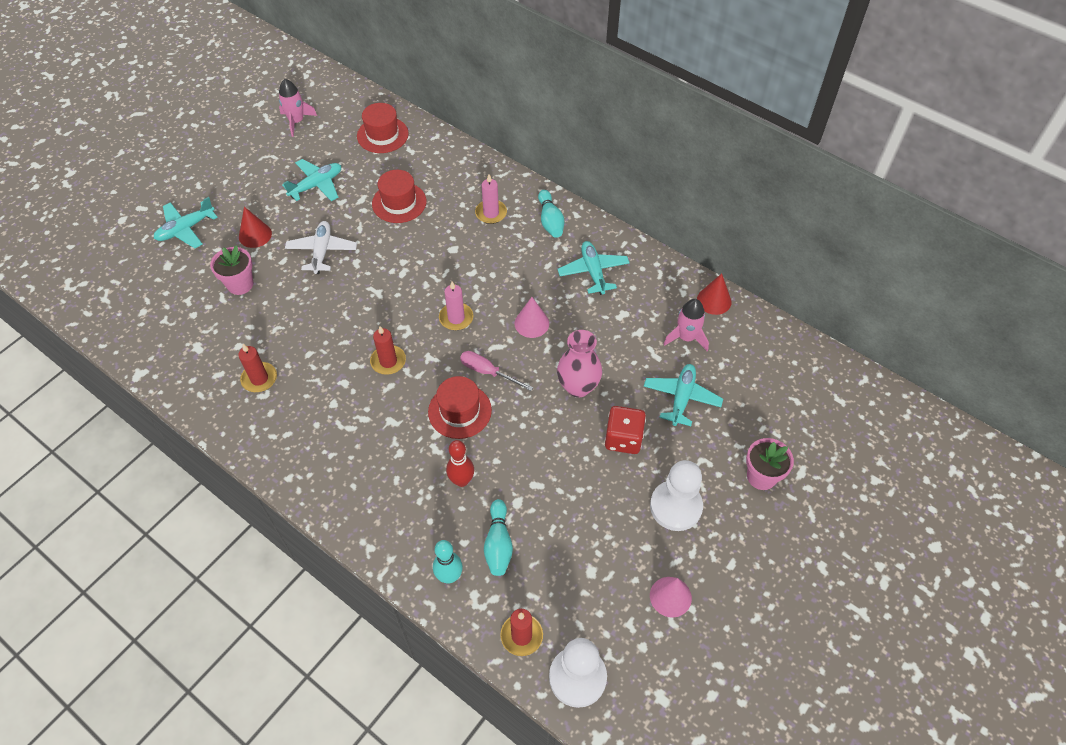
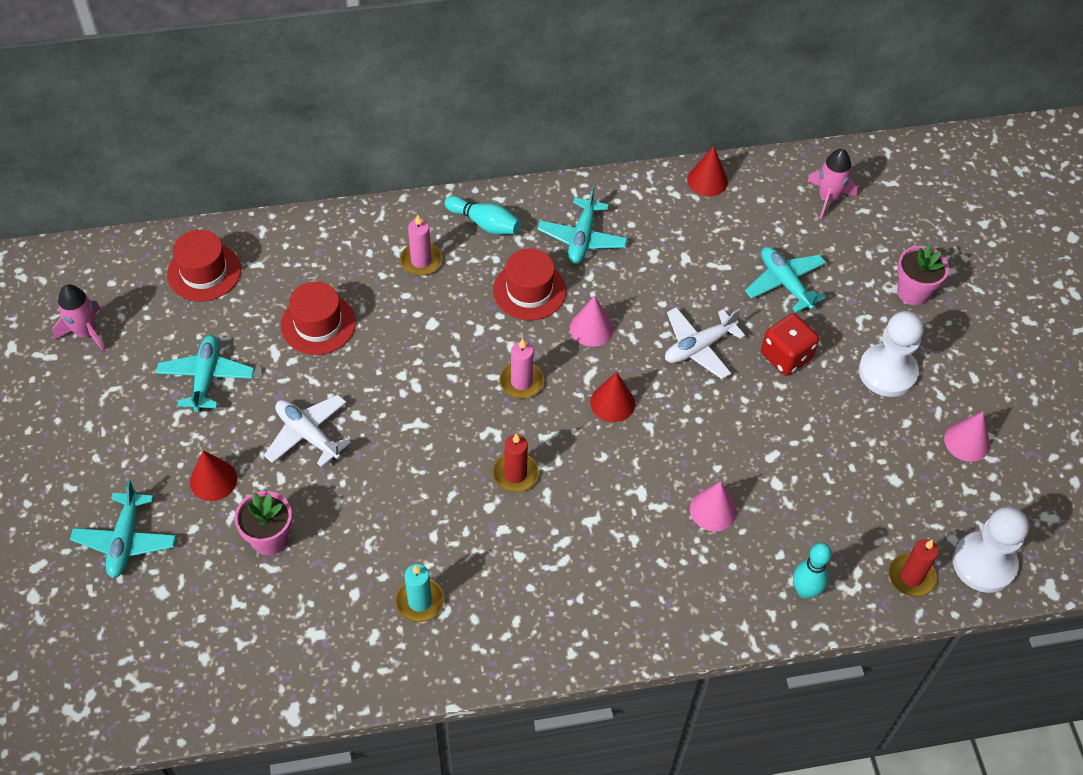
camera: 50 degrees left, 0 degrees up
red candle [238,344,277,392] -> turquoise candle [395,564,444,622]
red hat [428,376,492,439] -> red hat moved to [493,248,566,320]
red bowling pin [446,440,474,487] -> pink cone [690,481,737,531]
pink screwdriver [460,351,533,391] -> red cone [590,372,635,422]
turquoise bowling pin [484,499,513,576] -> none
turquoise plane [557,241,630,295] -> turquoise plane turned 105 degrees counterclockwise [537,186,628,264]
pink vase [557,330,602,398] -> white plane [665,307,745,379]
pink rocket [663,299,709,351] -> pink rocket moved to [807,149,858,220]

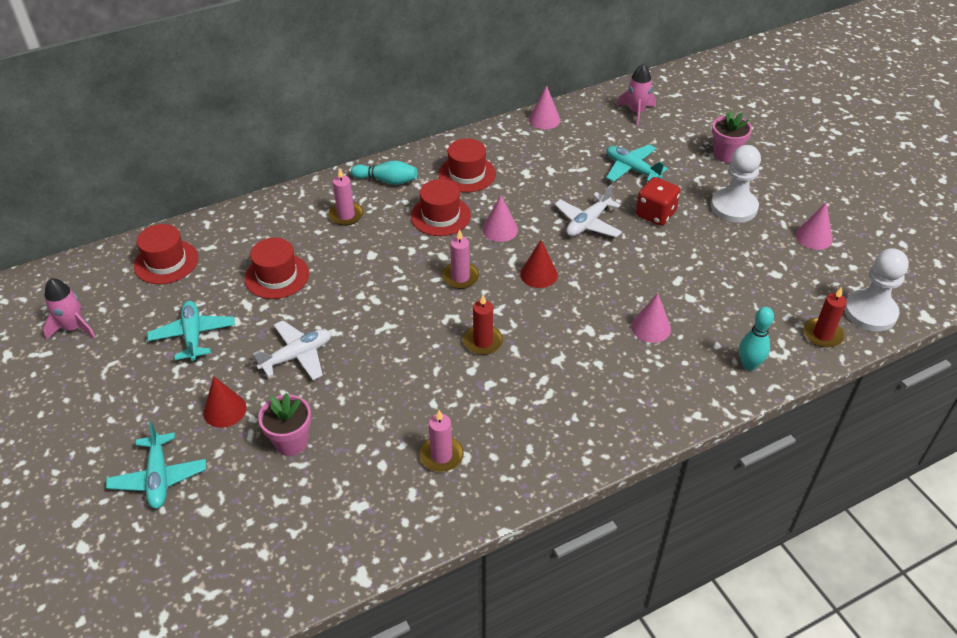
camera: 15 degrees left, 10 degrees down
white plane [264,395,351,467] -> white plane turned 120 degrees clockwise [253,321,331,380]
turquoise candle [395,564,444,622] -> pink candle [419,410,464,472]
turquoise plane [537,186,628,264] -> red hat [438,138,496,192]
red cone [687,146,728,196] -> pink cone [529,86,560,129]

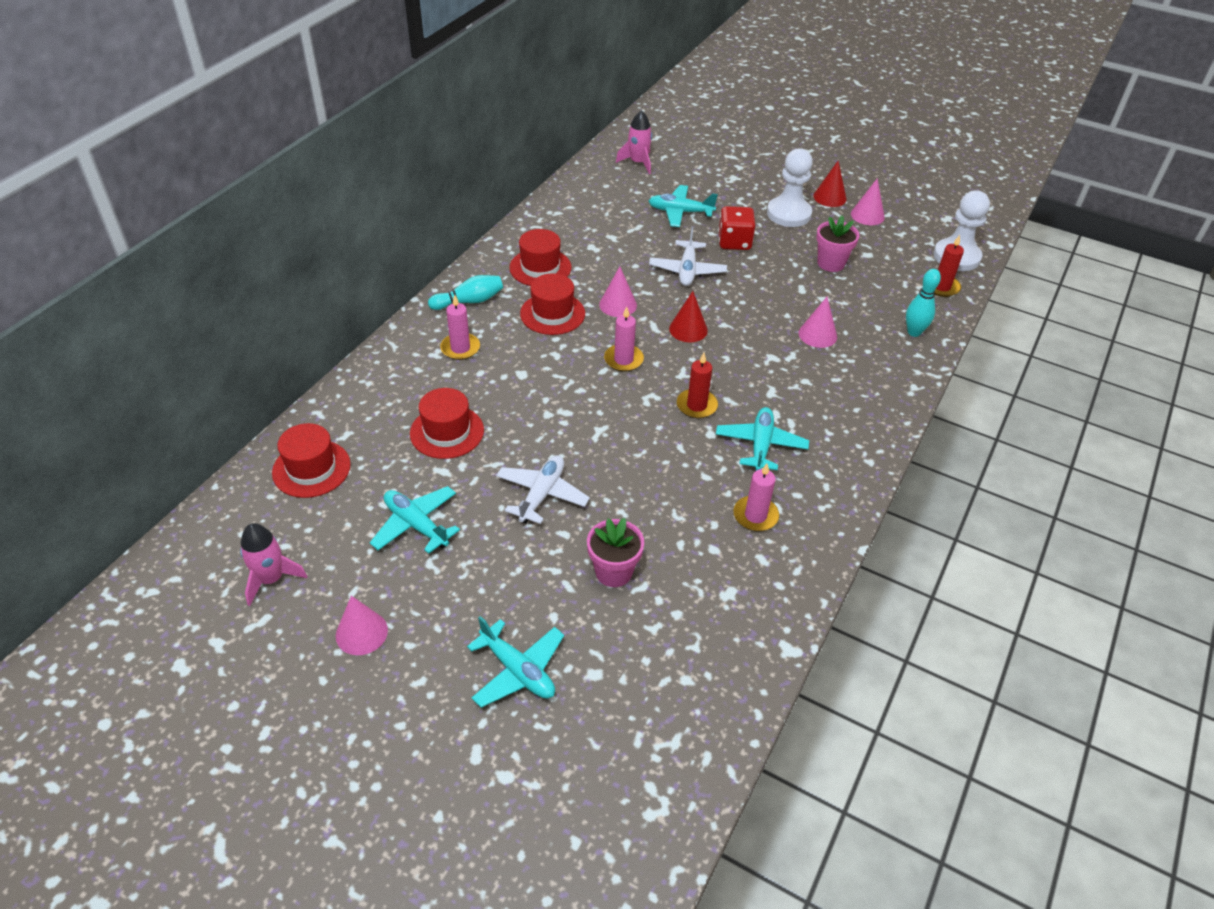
camera: 35 degrees left, 0 degrees up
red cone [203,377,246,428] -> red cone moved to [814,161,847,207]
pink cone [529,86,560,129] -> pink cone moved to [336,596,388,655]
pink flower pot [712,111,752,163] -> pink flower pot moved to [816,215,859,272]
none -> turquoise plane [716,407,809,471]

